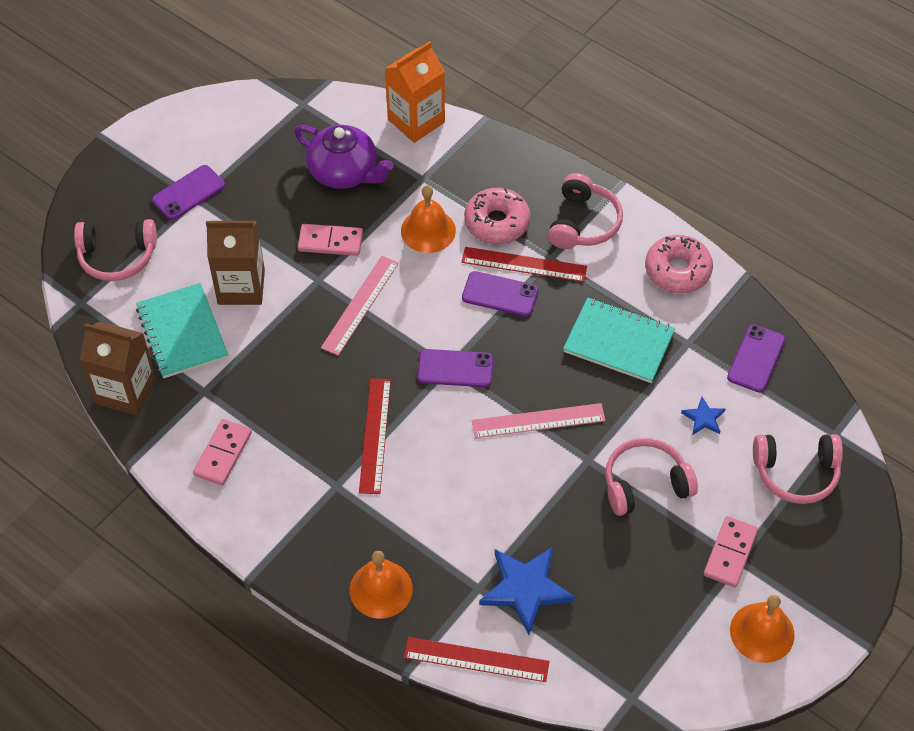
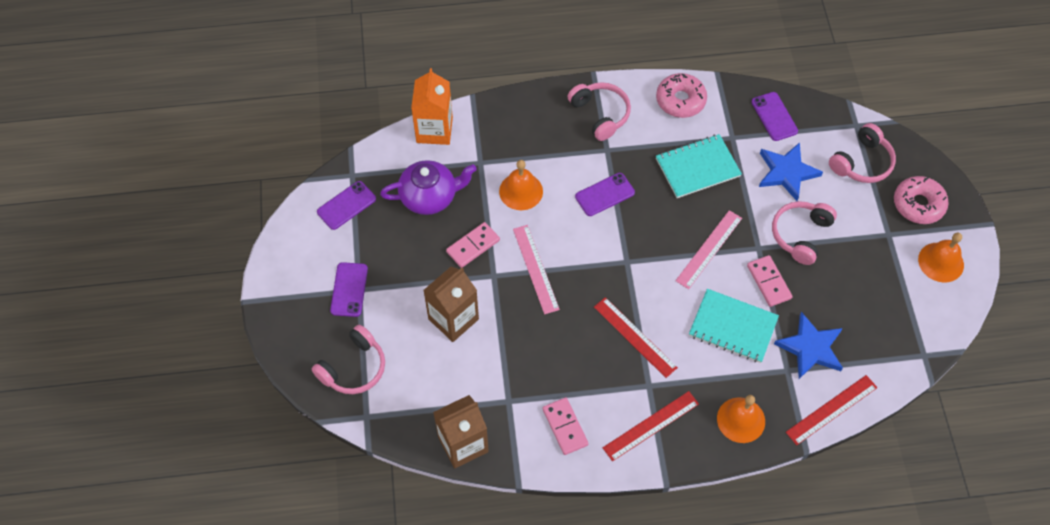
camera: 45 degrees left, 5 degrees up
turquoise notebook [136,283,228,378] -> turquoise notebook moved to [689,289,779,363]
purple phone [418,349,493,387] -> purple phone moved to [317,181,376,230]
red ruler [462,247,587,282] -> red ruler moved to [603,391,699,461]
pink donut [464,188,530,244] -> pink donut moved to [894,176,949,224]
blue star [681,397,725,434] -> blue star [759,142,823,201], size x2.01
pink domino [704,516,758,587] -> pink domino moved to [747,255,793,307]

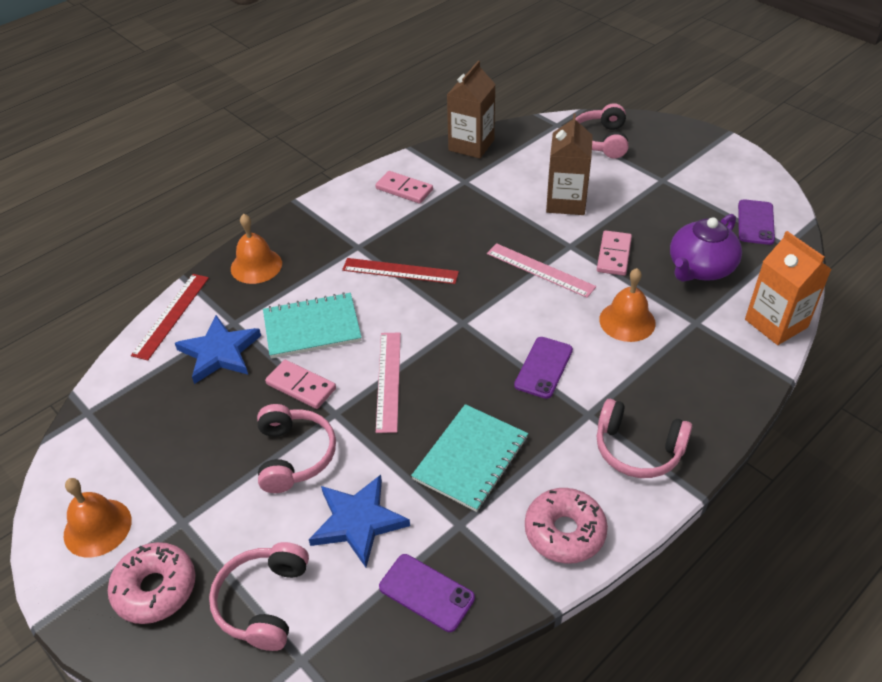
camera: 145 degrees right, 15 degrees down
purple phone [330,262,368,317] -> none
red ruler [603,391,699,461] -> none

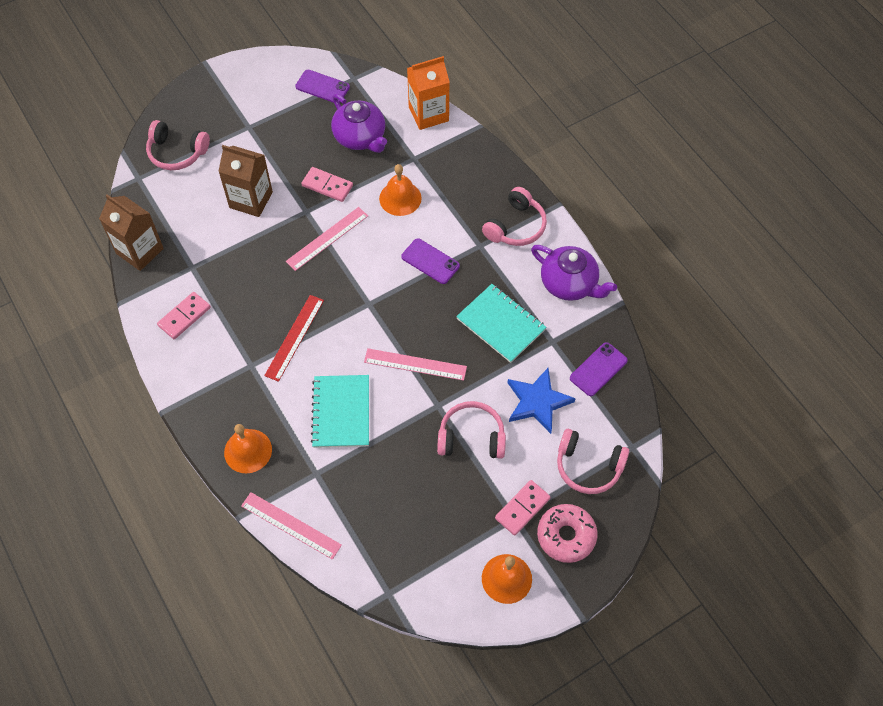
camera: 80 degrees left, 15 degrees up
red ruler [131,274,209,361] -> pink ruler [241,492,342,560]
blue star [175,315,261,384] -> none
pink domino [265,360,336,409] -> pink domino moved to [495,480,551,536]
pink donut [525,488,608,564] -> purple teapot [531,245,617,301]

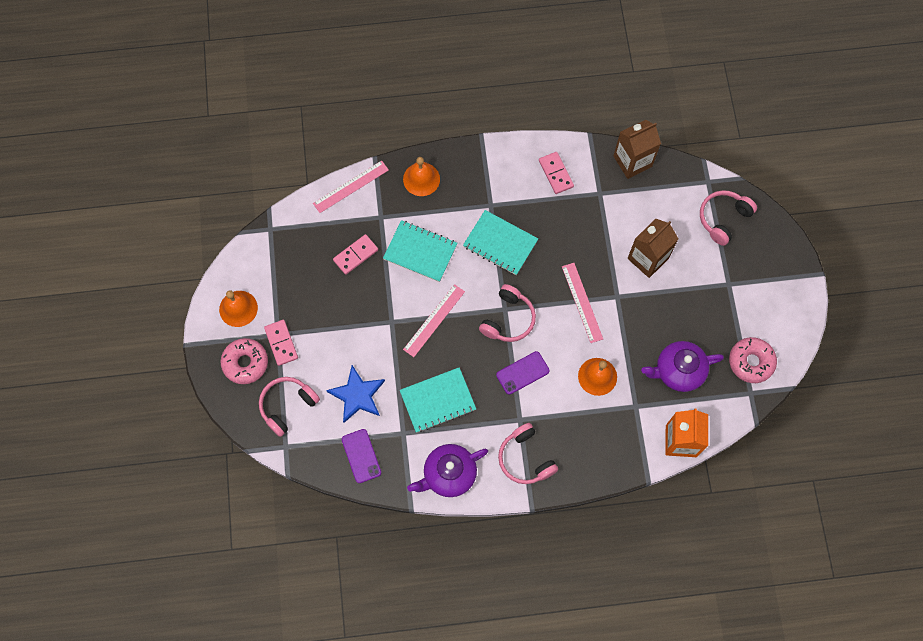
camera: 115 degrees right, 10 degrees up
red ruler [264,295,324,382] -> turquoise notebook [463,210,538,275]
purple phone [295,70,350,103] -> pink donut [729,337,777,383]
pink domino [301,167,353,202] -> pink domino moved to [333,234,378,275]
pink headphones [437,401,506,459] -> pink headphones moved to [479,284,536,342]

